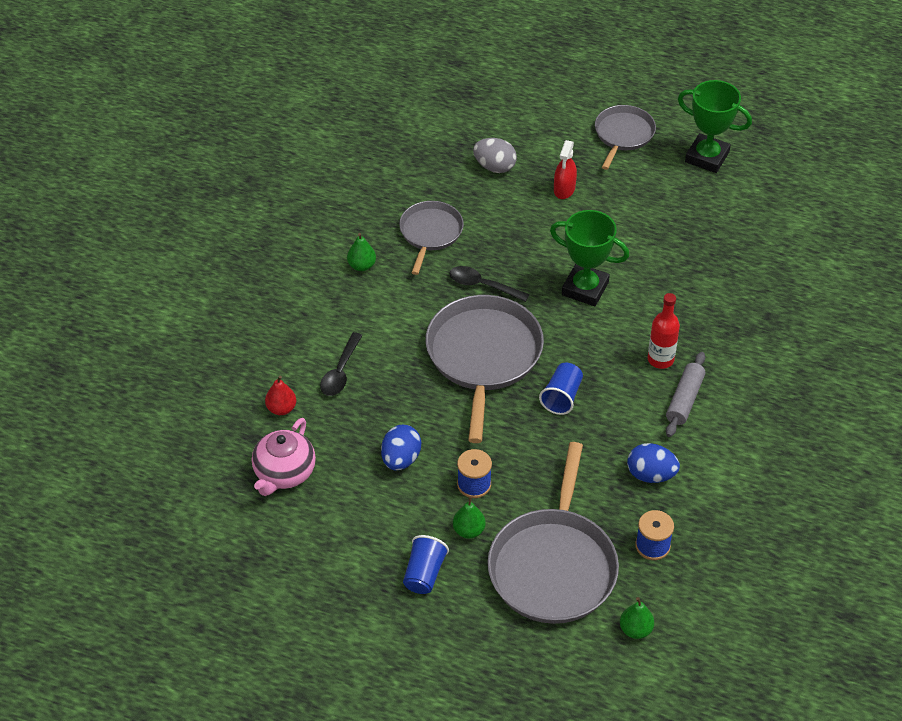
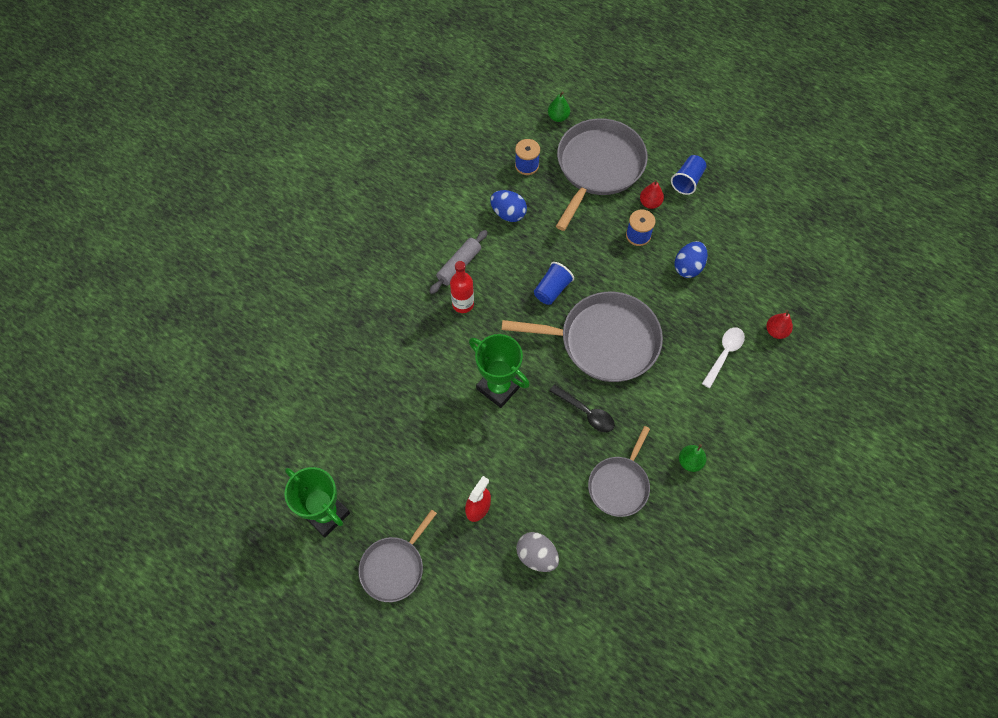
camera: 165 degrees left, 15 degrees up
pink teapot [252,418,316,496] -> none
black spoon [320,332,363,396] -> white spoon [702,327,745,388]
grey pan [426,295,544,443] -> grey pan turned 105 degrees counterclockwise [502,292,663,382]
green pear [453,496,486,539] -> red pear [640,180,664,209]

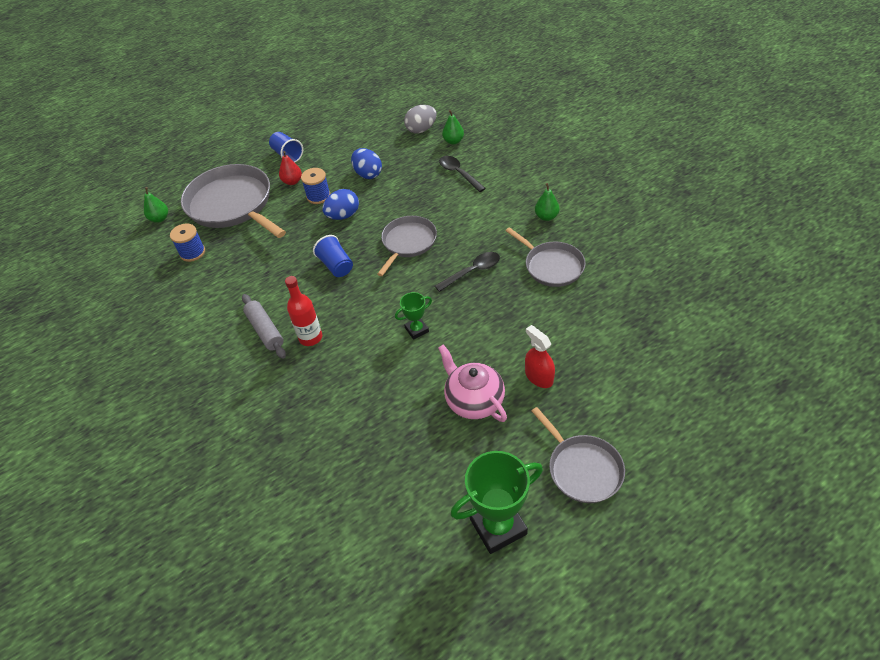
camera: 65 degrees left, 15 degrees down
green trophy [469,334,530,408] -> green trophy [395,292,432,340], size x0.53
blue egg [490,190,527,222] -> blue egg moved to [322,189,359,220]
grey pan [502,292,663,382] -> grey pan [377,216,437,276], size x0.58
grey egg [516,532,559,572] -> grey egg moved to [404,105,437,134]
white spoon [702,327,745,388] -> black spoon [439,156,486,192]
red pear [766,310,793,339] -> green pear [442,110,464,145]
none -> pink teapot [438,345,507,422]

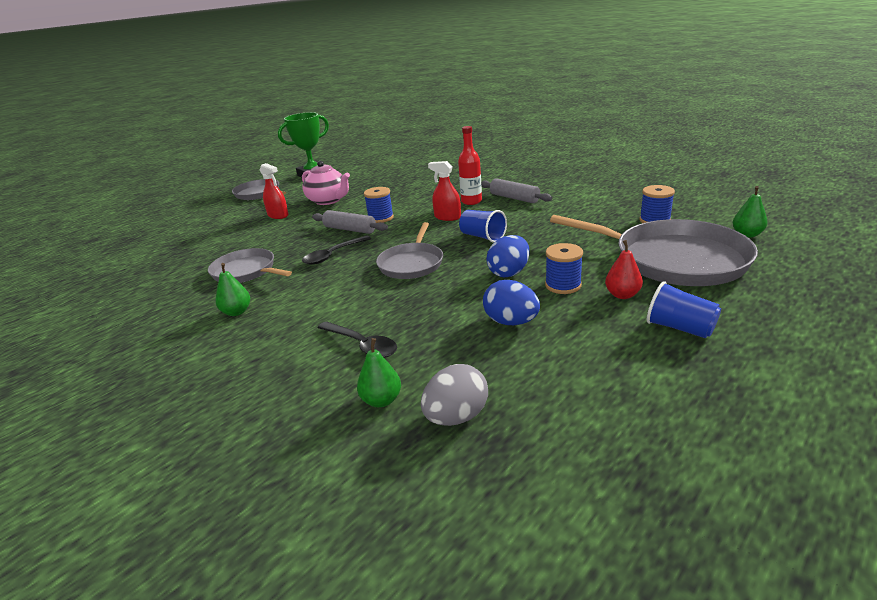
camera: 165 degrees right, 20 degrees down
green trophy [395,292,432,340] -> blue spool [364,187,394,223]
none -> grey rolling pin [312,210,388,234]
none -> red spray bottle [428,161,461,221]

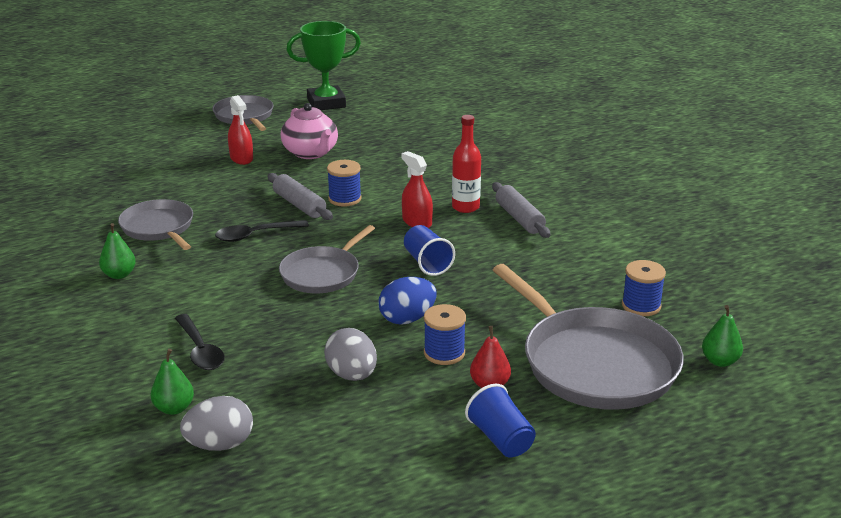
camera: 20 degrees right, 0 degrees up
blue egg [483,280,540,325] -> grey egg [324,328,377,381]

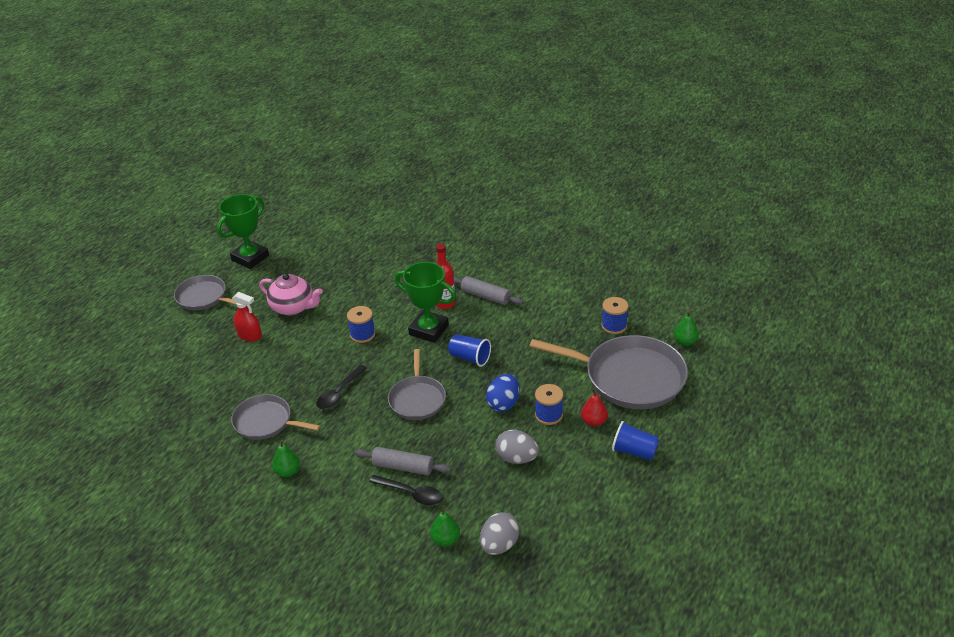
camera: 35 degrees left, 10 degrees up
grey rolling pin [267,173,333,220] -> grey rolling pin moved to [355,447,451,475]
red spray bottle [402,151,433,228] -> green trophy [395,262,456,343]

